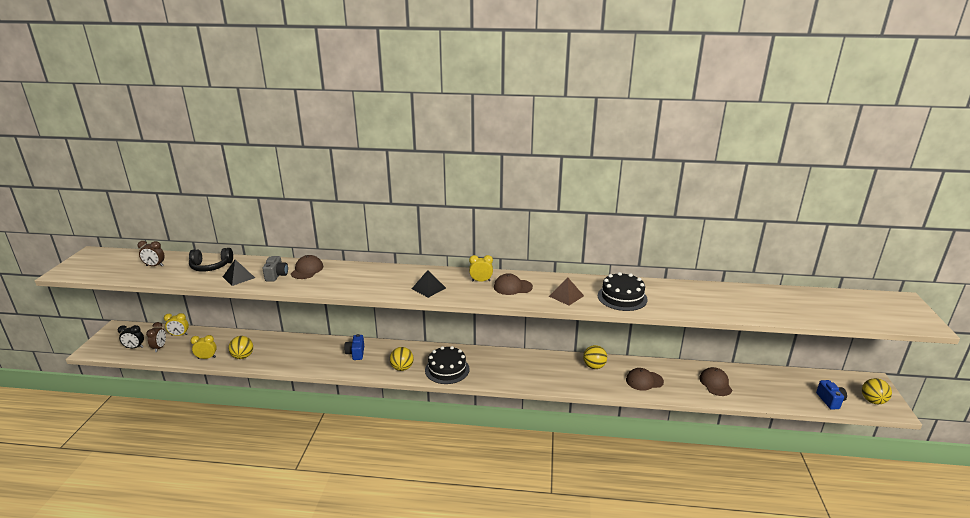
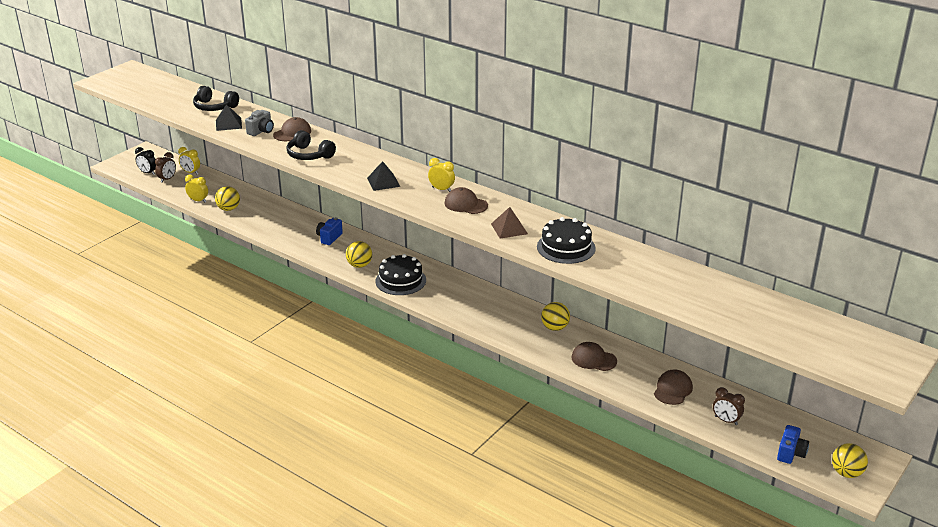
camera: 30 degrees right, 5 degrees up
brown clock [138,241,165,267] -> brown clock moved to [713,387,745,425]
none -> black headphones [286,130,336,160]

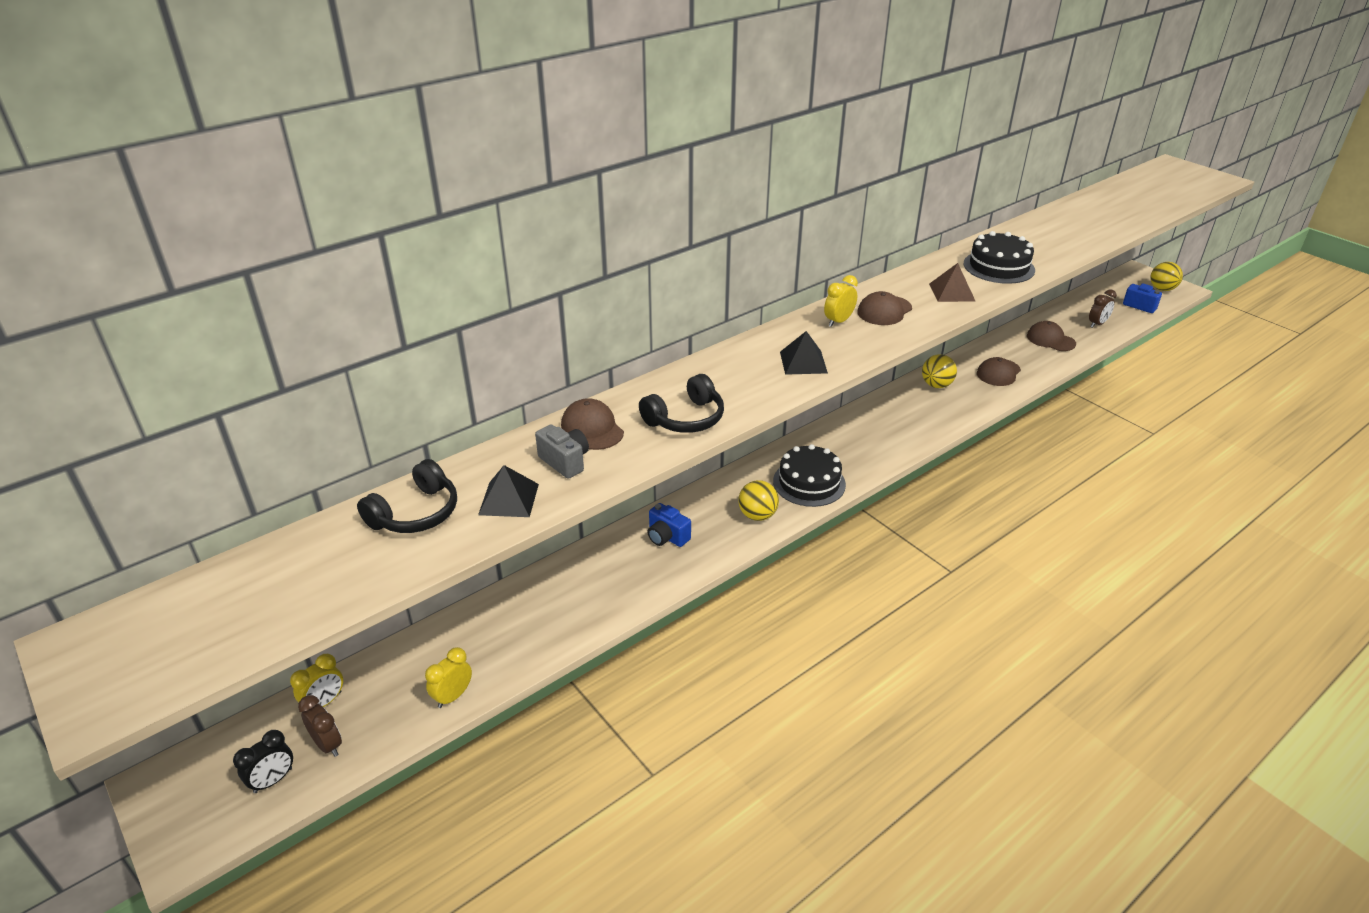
camera: 75 degrees left, 5 degrees up
yellow ball [215,186,240,211] -> none

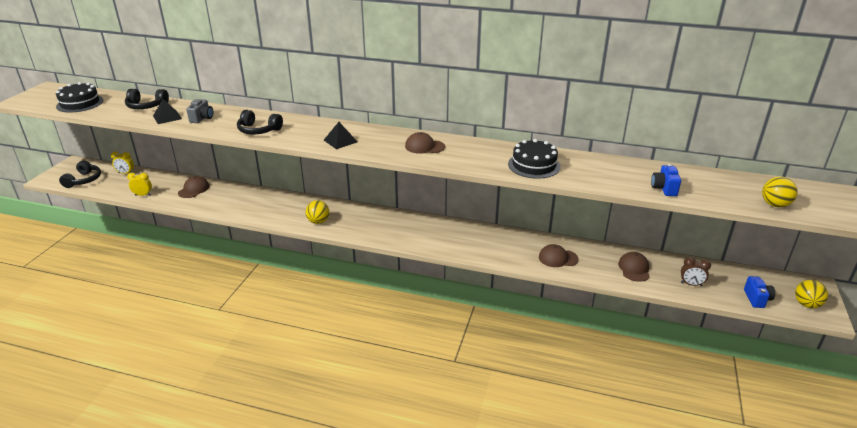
camera: 55 degrees right, 5 degrees down
black clock [233,730,293,793] -> black headphones [59,160,101,188]
brown clock [298,695,342,757] -> none
brown cap [561,398,624,450] -> brown cap moved to [178,176,210,198]
blue camera [647,503,691,547] -> blue camera moved to [651,164,681,196]
black cake [773,444,846,507] -> black cake moved to [56,82,103,113]
yellow clock [824,275,858,327] -> none
yellow ball [922,354,957,388] -> yellow ball moved to [762,177,798,208]
brown pyramid [929,263,975,302] -> none

